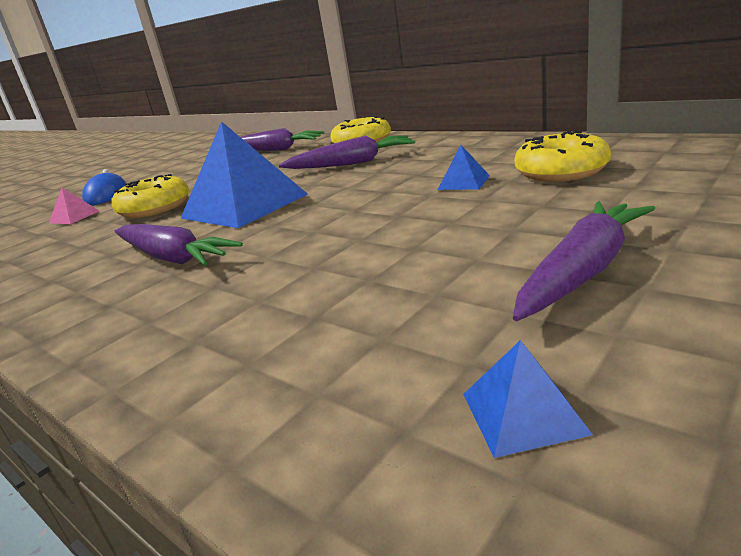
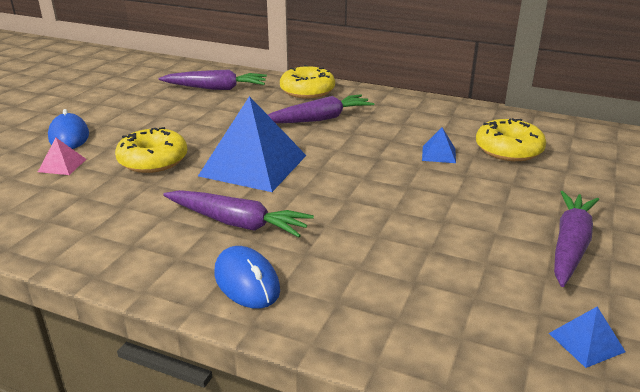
camera: 20 degrees left, 5 degrees up
none -> blue mouse [214,246,280,309]

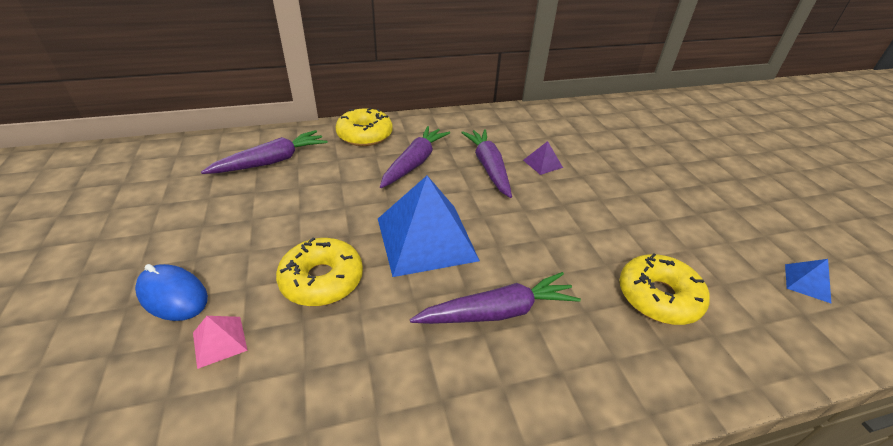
camera: 40 degrees left, 10 degrees up
blue mouse [214,246,280,309] -> none
blue pyramid [422,127,456,163] -> purple pyramid [523,141,563,175]
yellow donut [476,118,546,161] -> yellow donut moved to [619,253,710,325]
purple carrot [554,191,599,287] -> purple carrot moved to [461,129,512,198]

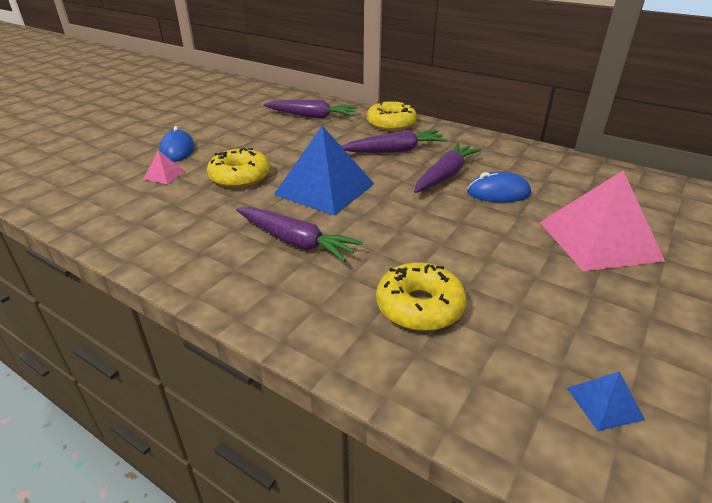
camera: 50 degrees right, 5 degrees down
purple pyramid [523,141,563,175] -> blue mouse [467,172,531,202]
none -> pink pyramid [540,170,665,271]

